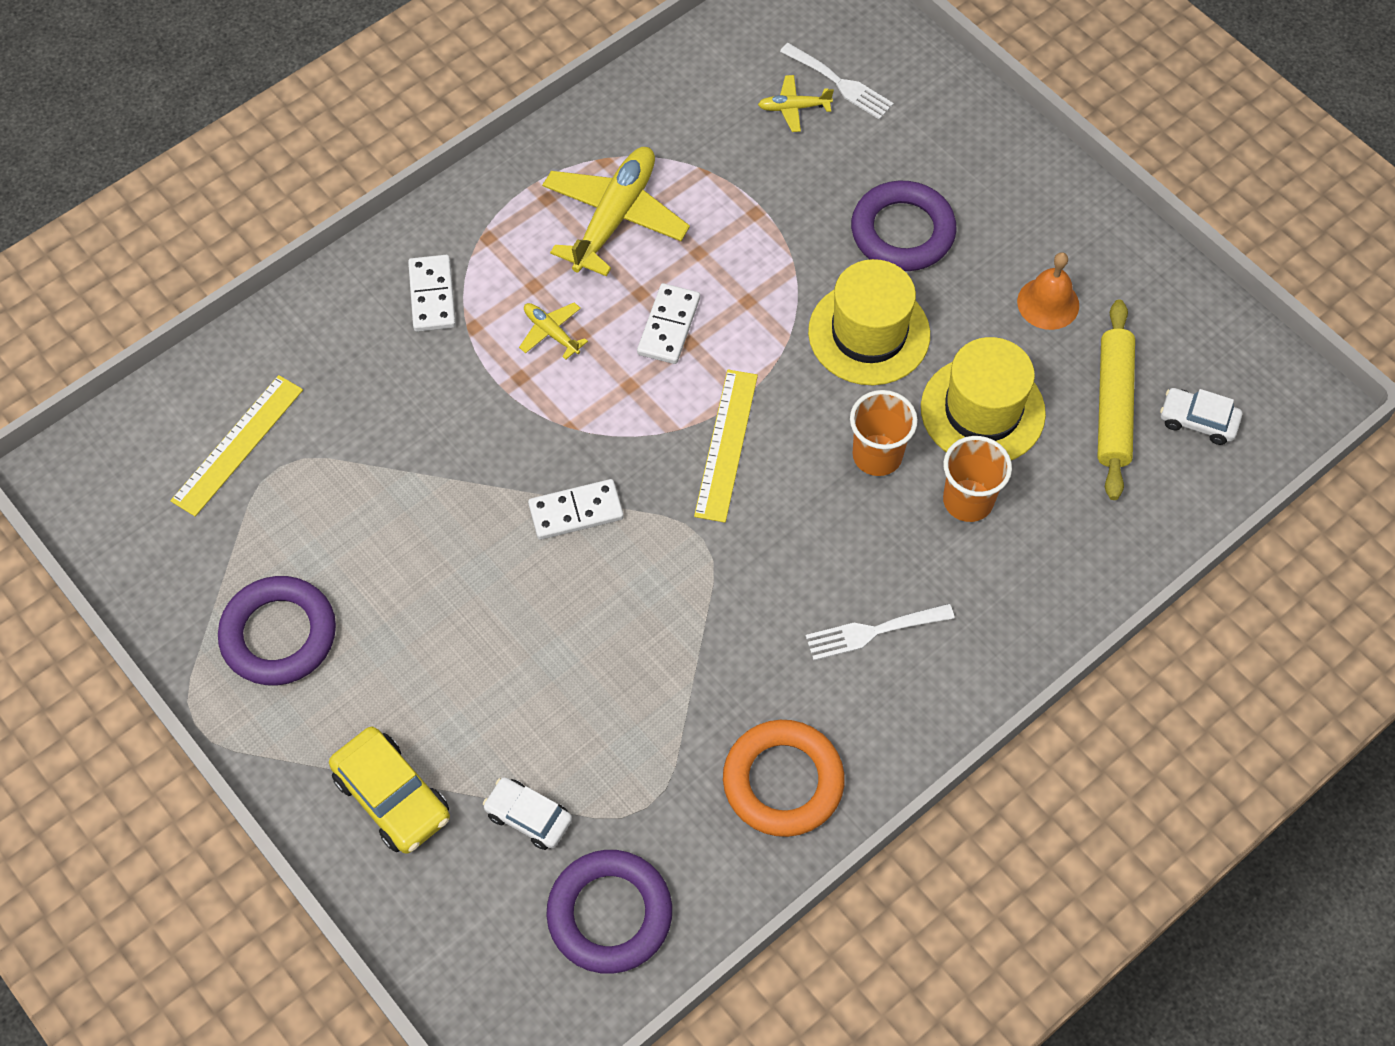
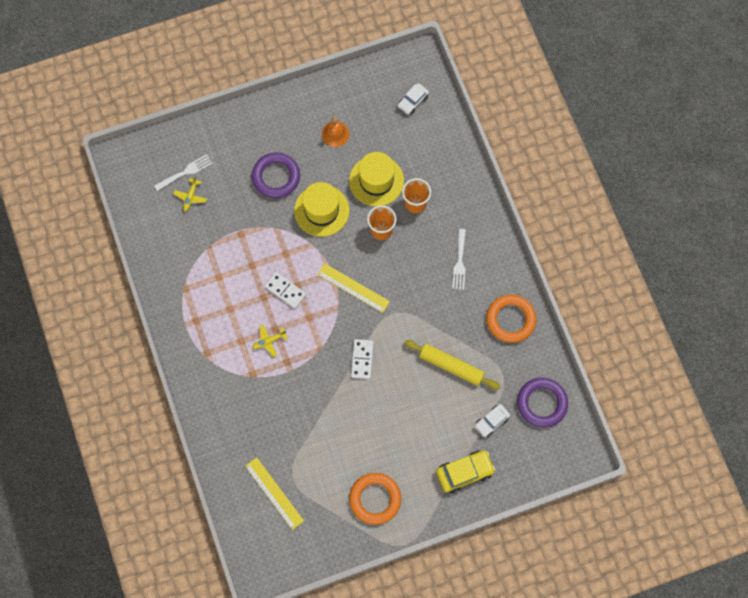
camera: 70 degrees left, 10 degrees up
purple ring [218,576,336,685] -> orange ring [349,473,401,525]
white domino [408,255,456,332] -> none
yellow plane [542,147,690,276] -> none
yellow rolling pin [1097,300,1135,500] -> yellow rolling pin moved to [404,340,500,390]

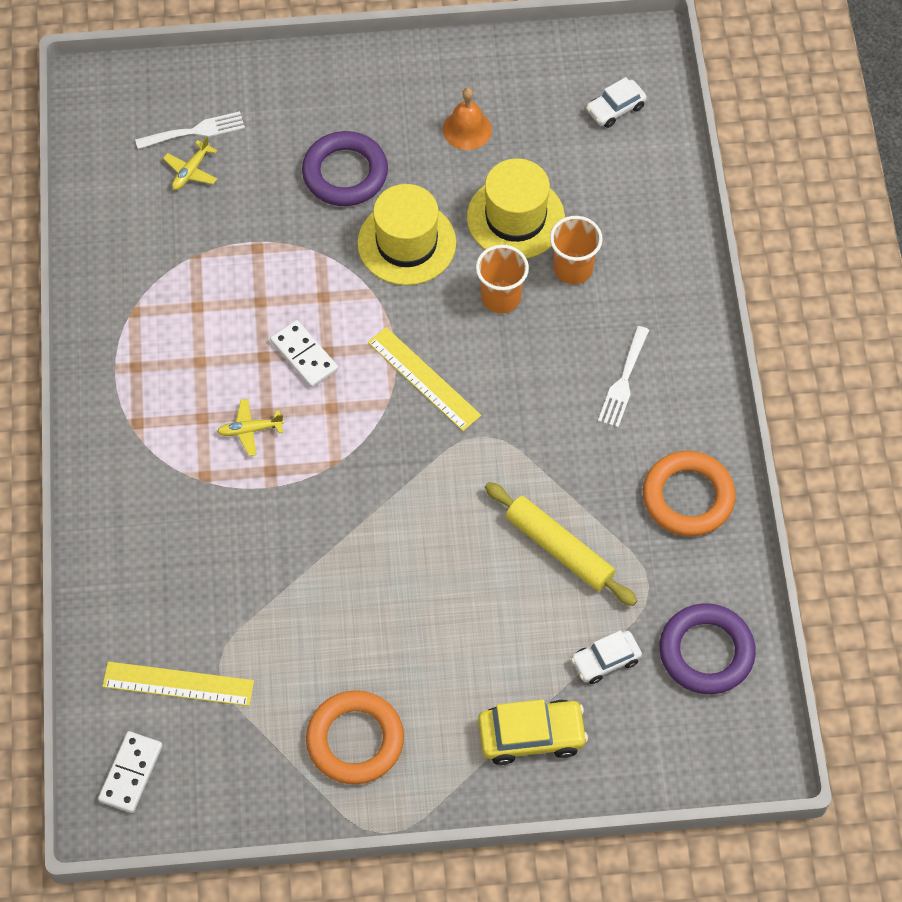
camera: 15 degrees right, 10 degrees down
yellow ruler [245,457,304,530] -> yellow ruler turned 60 degrees counterclockwise [102,662,254,706]
white domino [351,339,374,379] -> white domino moved to [98,731,163,813]

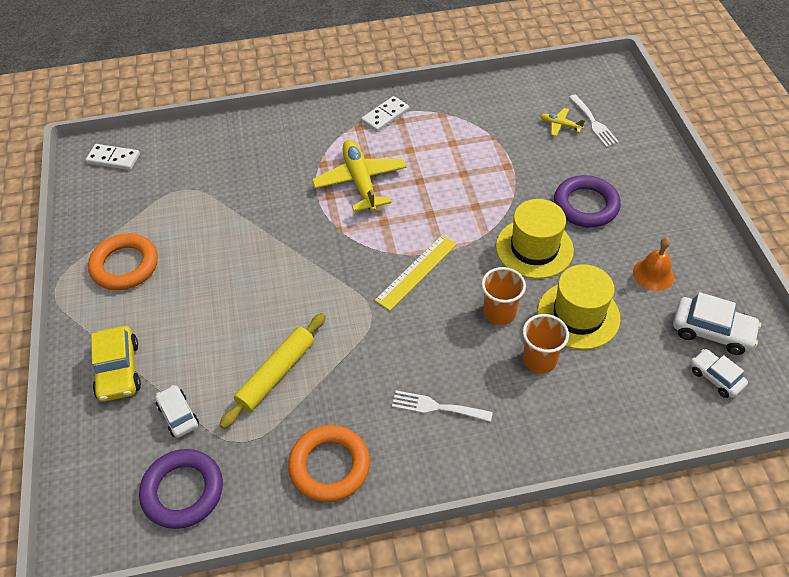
camera: 85 degrees right, 10 degrees down
yellow ruler [102,662,254,706] -> none
yellow plane [217,399,284,456] -> yellow plane [312,140,407,212], size x2.12
white domino [270,320,338,388] -> white domino moved to [361,96,409,132]
none -> white car [673,292,761,355]

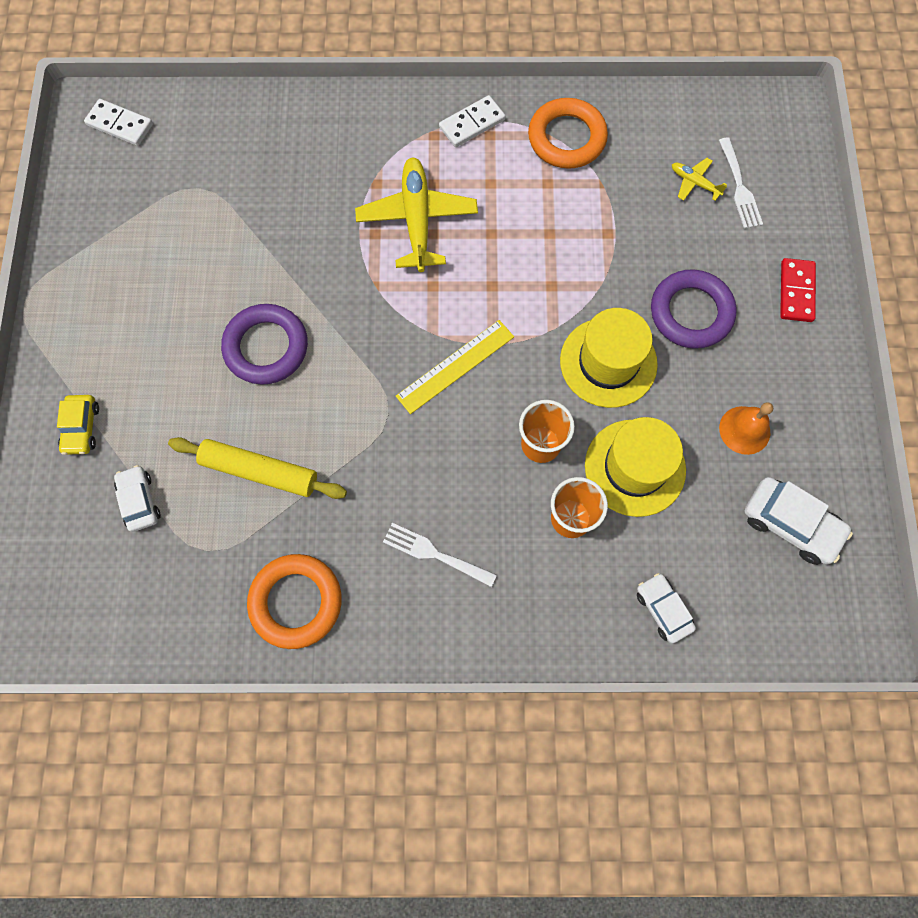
camera: 10 degrees right, 20 degrees up
orange ring [88,233,158,290] -> orange ring moved to [528,98,608,169]
yellow car [91,326,141,402] -> yellow car [57,395,99,455], size x0.65
purple ring [139,449,223,529] -> purple ring moved to [221,304,308,385]
yellow rolling pin [220,313,326,429] -> yellow rolling pin turned 60 degrees clockwise [168,437,347,499]
white car [691,349,748,398] -> white car moved to [637,573,696,643]
none -> red domino [780,258,816,322]

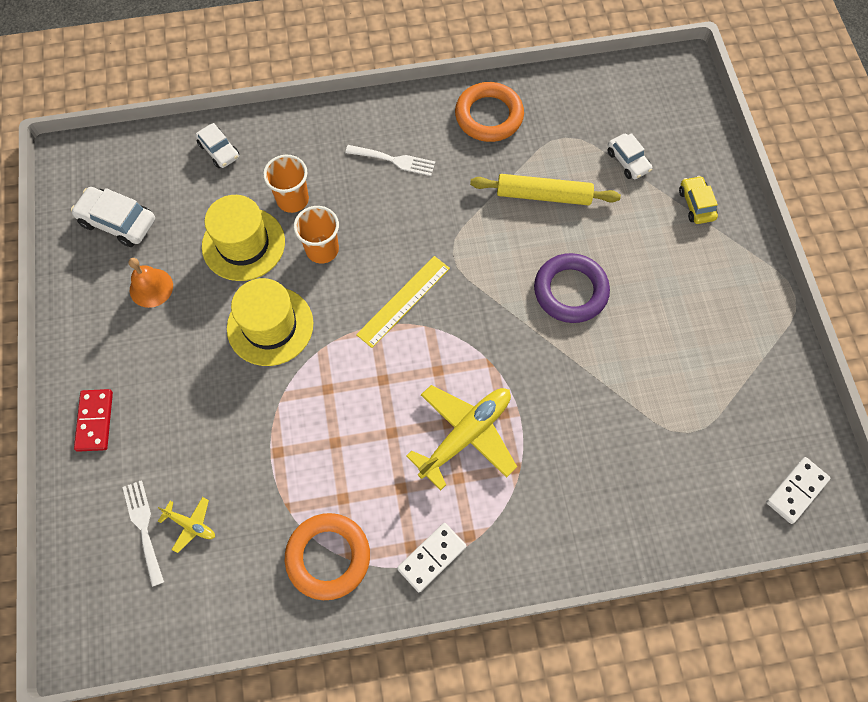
camera: 170 degrees right, 5 degrees down
white domino [84,99,153,146] -> white domino turned 60 degrees counterclockwise [766,457,831,524]
yellow plane [355,158,478,272] -> yellow plane turned 120 degrees counterclockwise [406,385,517,490]
purple ring [651,269,737,349] -> none

